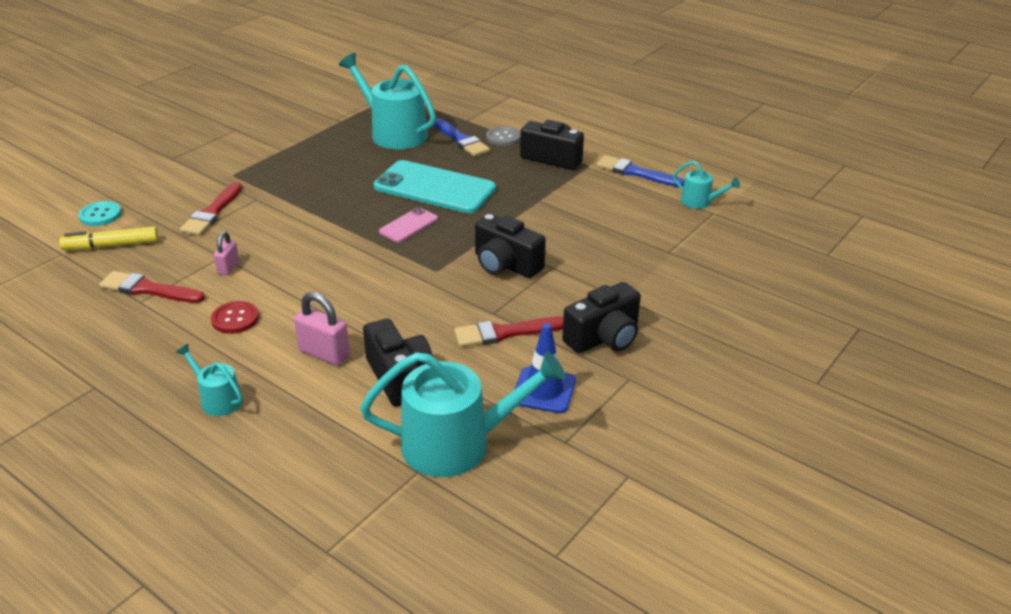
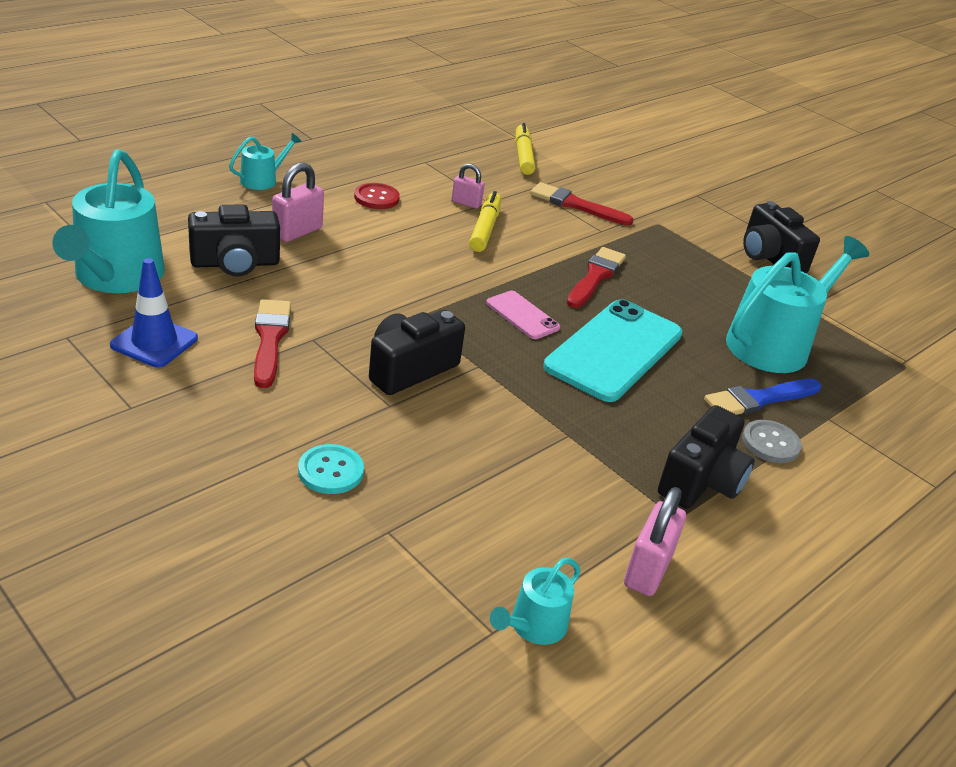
camera: 95 degrees right, 0 degrees up
turquoise button [78,201,121,226] -> turquoise button moved to [298,444,364,494]
red brush [99,271,205,303] -> red brush moved to [567,247,626,308]
black camera [562,282,641,354] -> black camera moved to [743,201,820,273]
blue brush [596,155,684,187] -> pink padlock [624,487,686,596]
none -> yellow marker [469,191,502,252]

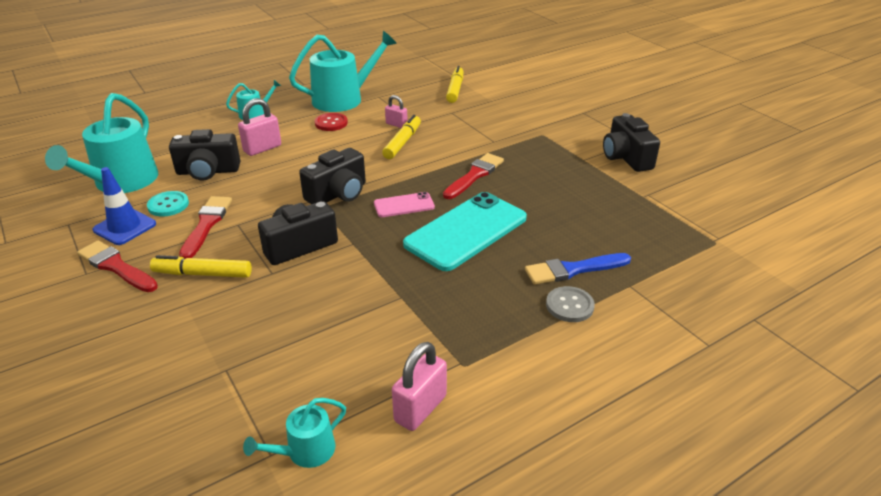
camera: 15 degrees right, 0 degrees up
turquoise button [298,444,364,494] -> turquoise button moved to [147,191,189,217]
pink phone [486,291,560,339] -> pink phone turned 75 degrees counterclockwise [374,192,435,217]
red brush [530,182,634,226] -> red brush moved to [77,241,158,292]
black camera [658,405,755,509] -> black camera moved to [299,148,366,204]
turquoise watering can [726,236,869,373] -> turquoise watering can moved to [289,31,397,112]
none -> yellow marker [150,255,252,278]

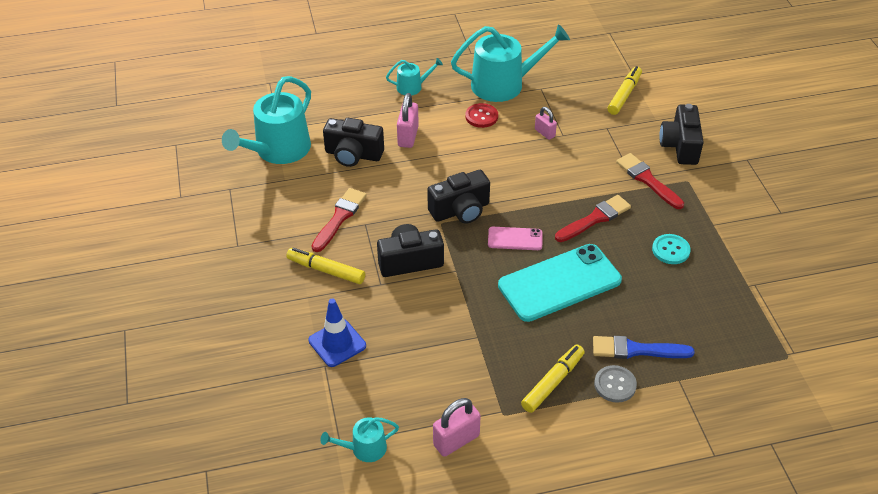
camera: 20 degrees right, 10 degrees up
red brush [77,241,158,292] -> red brush moved to [616,153,684,209]
blue traffic cone [93,167,156,245] -> blue traffic cone moved to [308,298,366,367]
turquoise button [147,191,189,217] -> turquoise button moved to [652,234,691,264]
pink padlock [238,98,281,156] -> pink padlock turned 60 degrees counterclockwise [397,93,419,148]
yellow marker [382,115,421,159] -> yellow marker moved to [521,344,585,413]
black camera [603,113,660,172] -> black camera moved to [659,104,704,165]

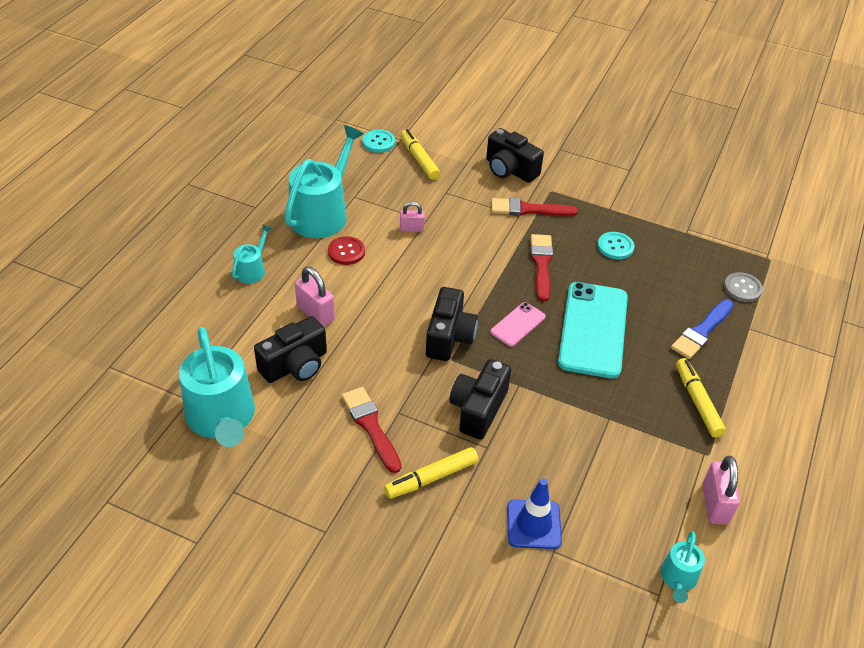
camera: 55 degrees left, 0 degrees up
grey button [594,365,637,403] -> grey button moved to [724,272,763,302]
none -> turquoise button [362,130,395,153]

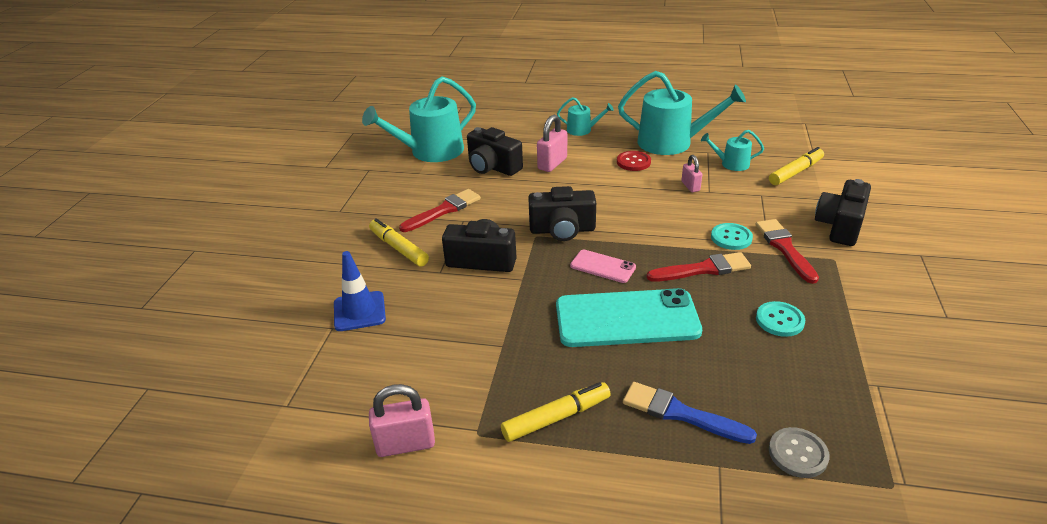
camera: 80 degrees right, 10 degrees down
turquoise button [362,130,395,153] -> turquoise button moved to [711,223,753,250]
turquoise watering can [660,531,705,603] -> turquoise watering can moved to [701,130,764,171]

